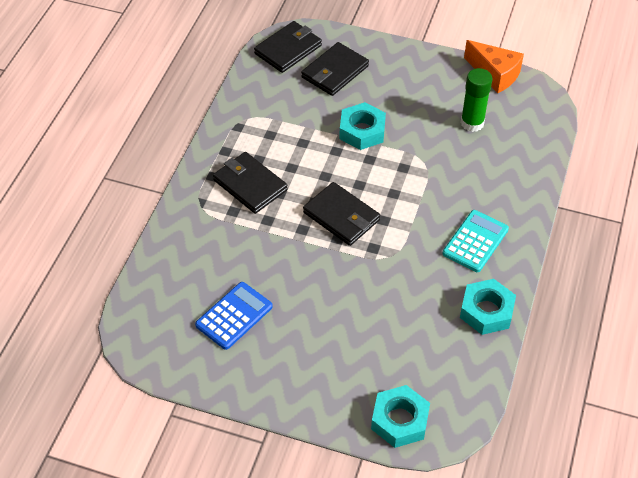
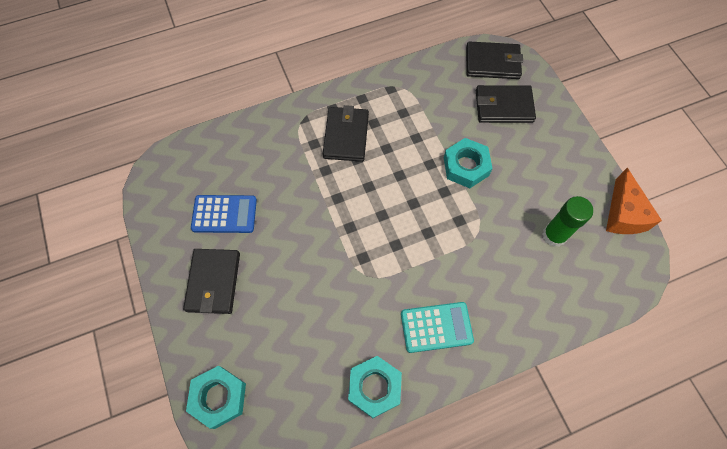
camera: 50 degrees right, 15 degrees up
black wallet [303,182,380,246] -> black wallet moved to [183,249,240,314]

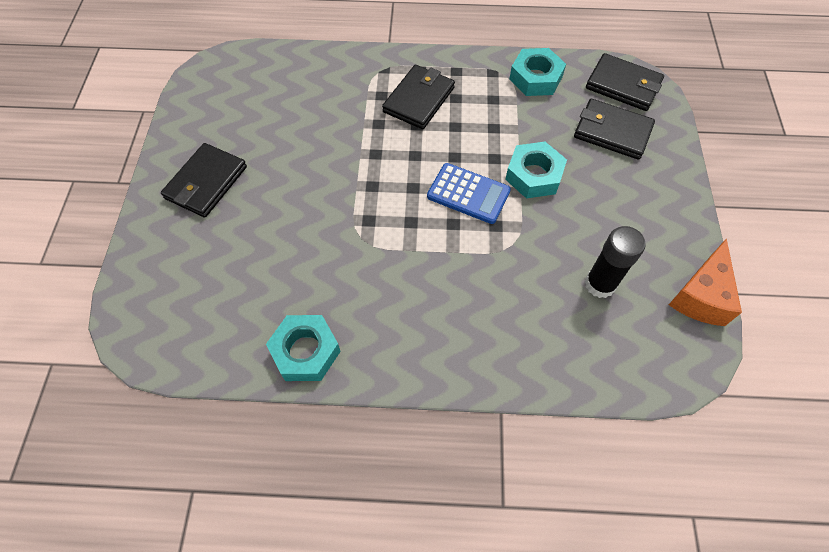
camera: 25 degrees right, 5 degrees down
turquoise nut [186,366,246,429] -> turquoise nut moved to [509,48,566,96]
blue calculator [191,195,257,233] -> blue calculator moved to [427,163,511,224]
turquoise calculator [401,302,474,353] -> none
green glue stick [542,196,593,247] -> black glue stick [585,226,646,298]

